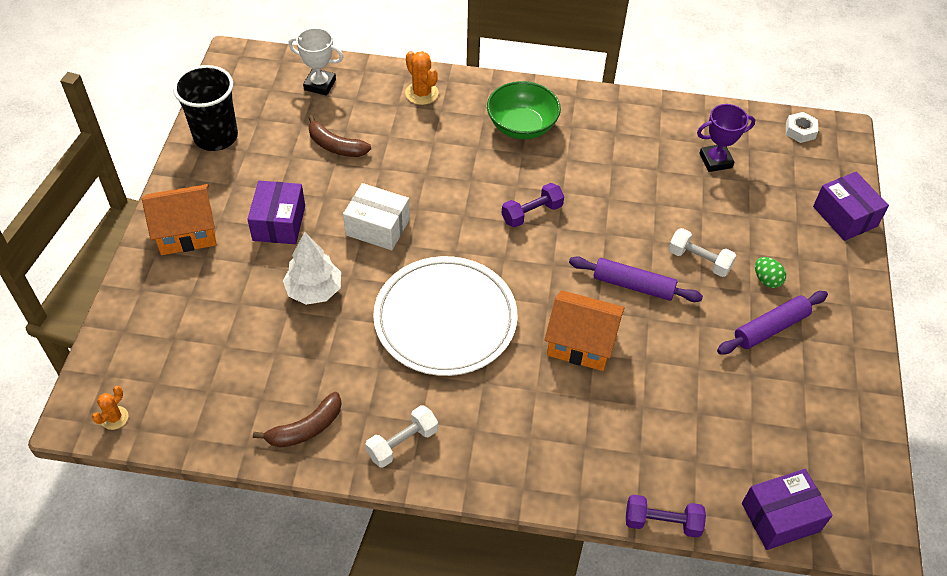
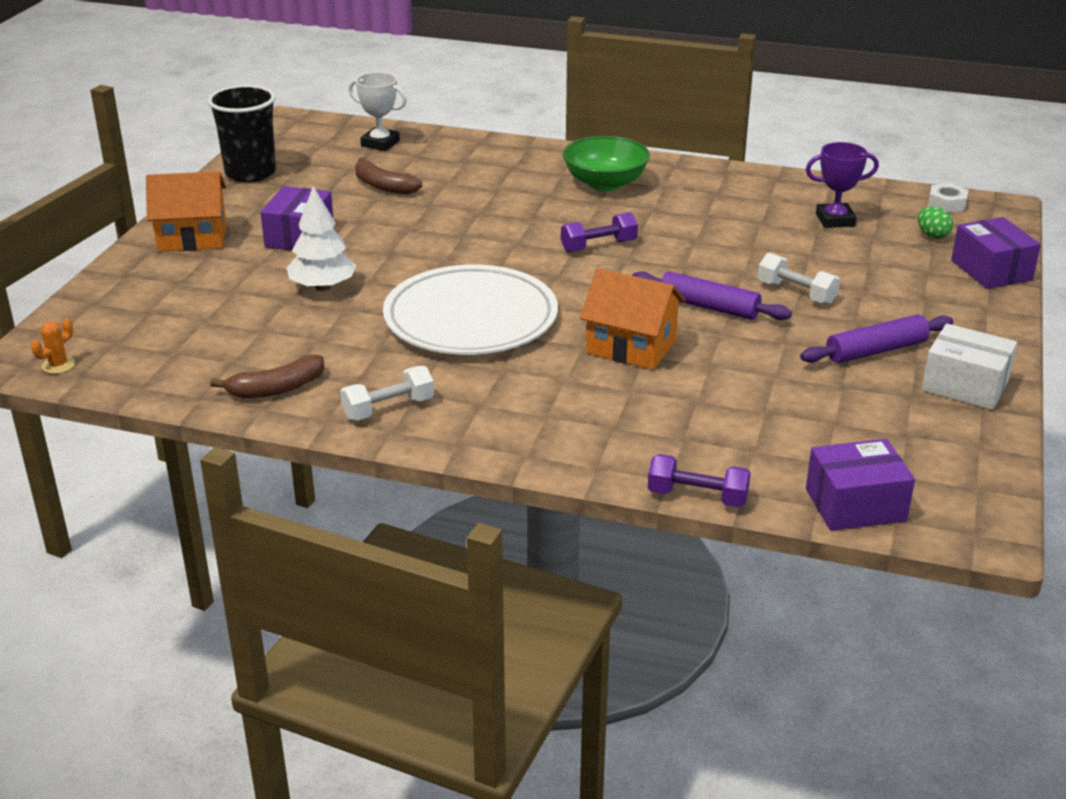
camera: 10 degrees right, 20 degrees down
white box [343,183,410,250] -> white box moved to [922,324,1017,410]
orange cactus [405,51,439,105] -> none
green egg [755,257,786,288] -> green egg moved to [918,206,953,239]

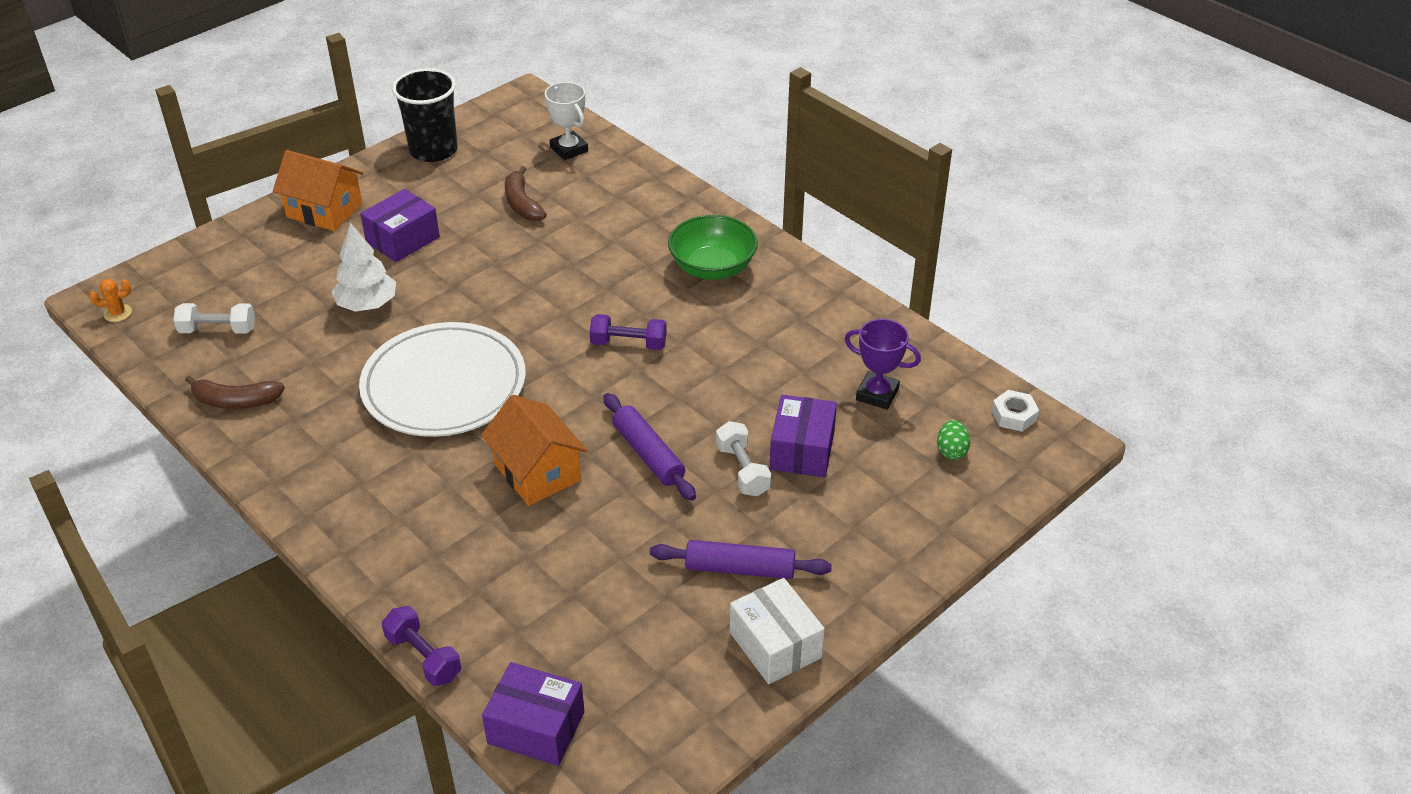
camera: 30 degrees right, 10 degrees up
white dumbbell [340,366,434,421] -> white dumbbell moved to [173,303,255,334]
purple box [951,217,1041,289] -> purple box moved to [770,395,837,478]

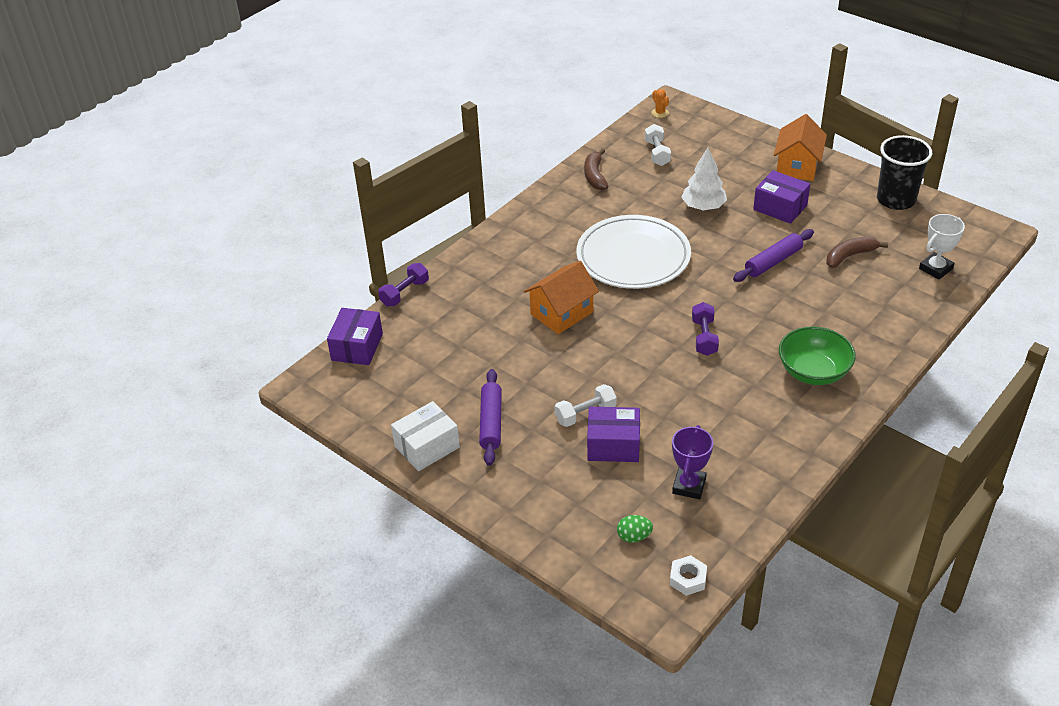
camera: 85 degrees right, 0 degrees up
purple rolling pin [603,393,696,501] -> purple rolling pin moved to [733,229,814,282]

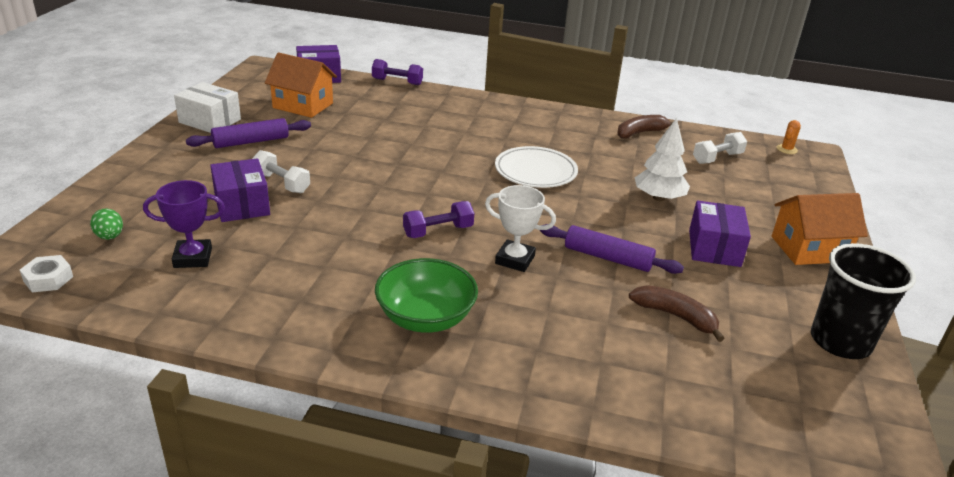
camera: 60 degrees right, 10 degrees down
orange house [524,261,599,334] -> orange house moved to [265,52,337,118]
white plate [576,215,691,289] -> white plate [495,146,578,188], size x0.65
white trophy [919,214,965,279] -> white trophy moved to [485,185,556,272]

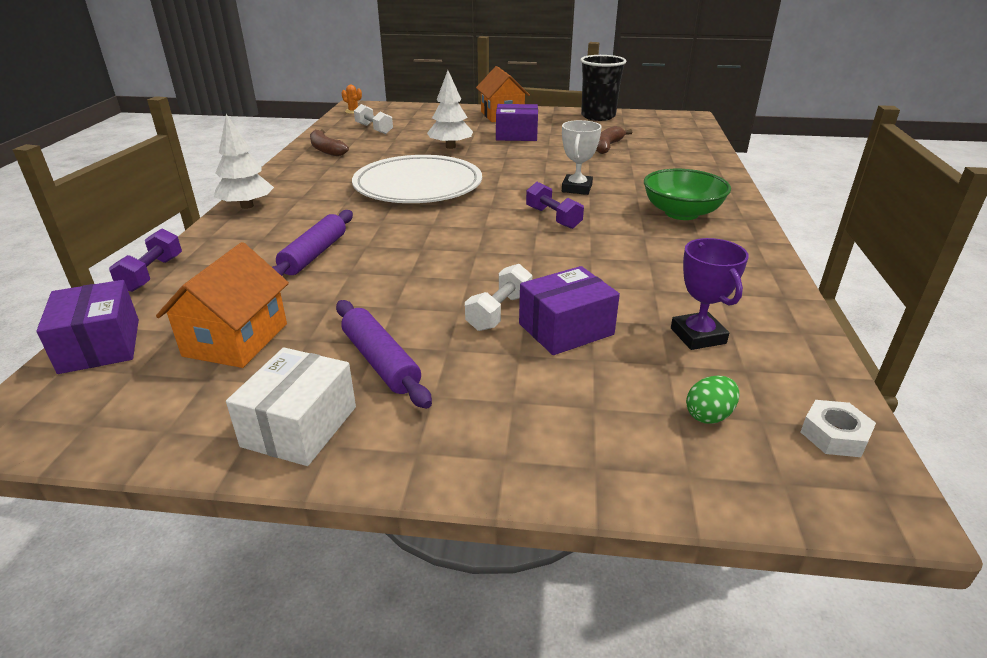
camera: 95 degrees left, 0 degrees up
white plate [495,146,578,188] -> white plate [352,155,482,203], size x1.54
purple rolling pin [540,224,684,274] -> purple rolling pin moved to [272,210,353,276]
none -> white tree [214,114,274,209]

